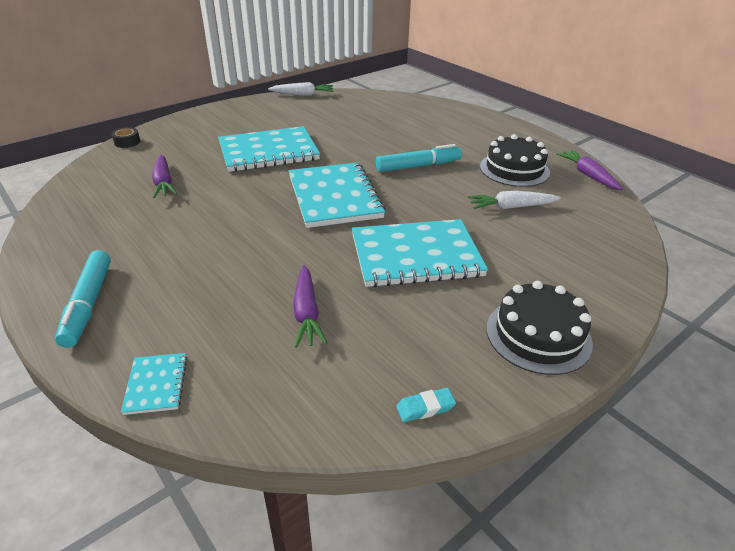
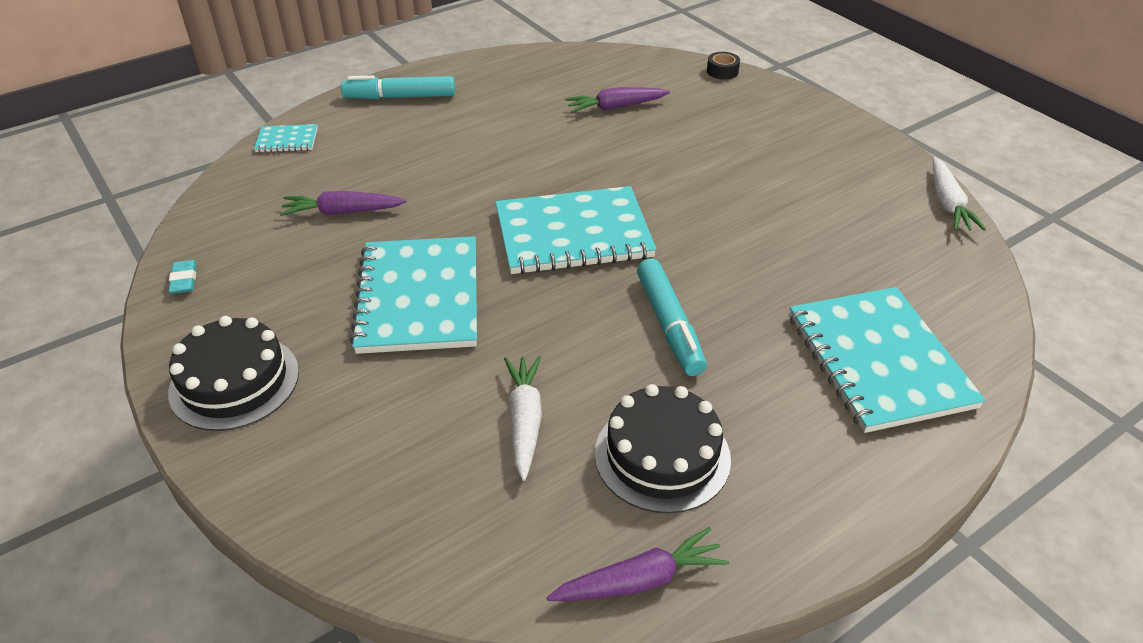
camera: 95 degrees right, 5 degrees up
turquoise notebook [218,126,320,172] -> turquoise notebook moved to [790,287,986,433]

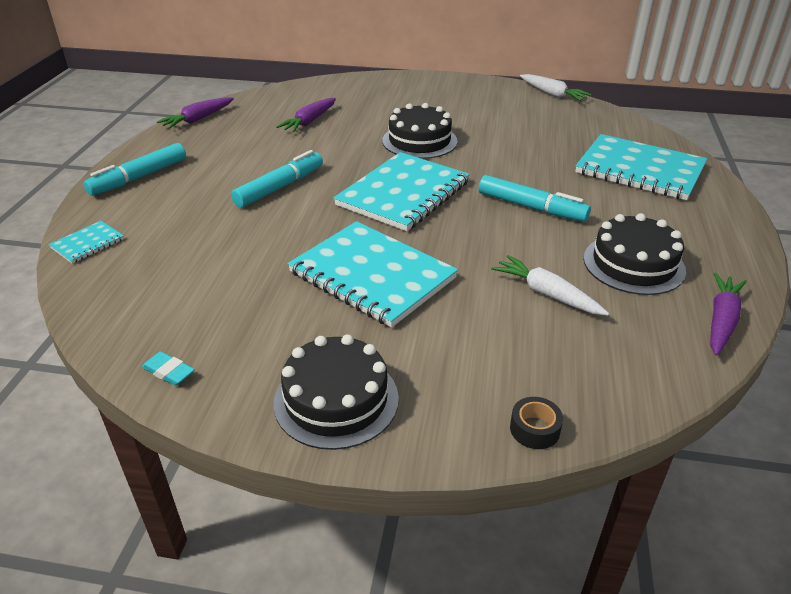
camera: 45 degrees left, 5 degrees down
purple carrot [280,191,407,216] -> purple carrot moved to [157,97,234,129]
black tape [707,52,740,80] -> black tape moved to [510,397,563,449]
none -> turquoise marker [231,150,323,208]
none -> black cake [382,103,457,159]

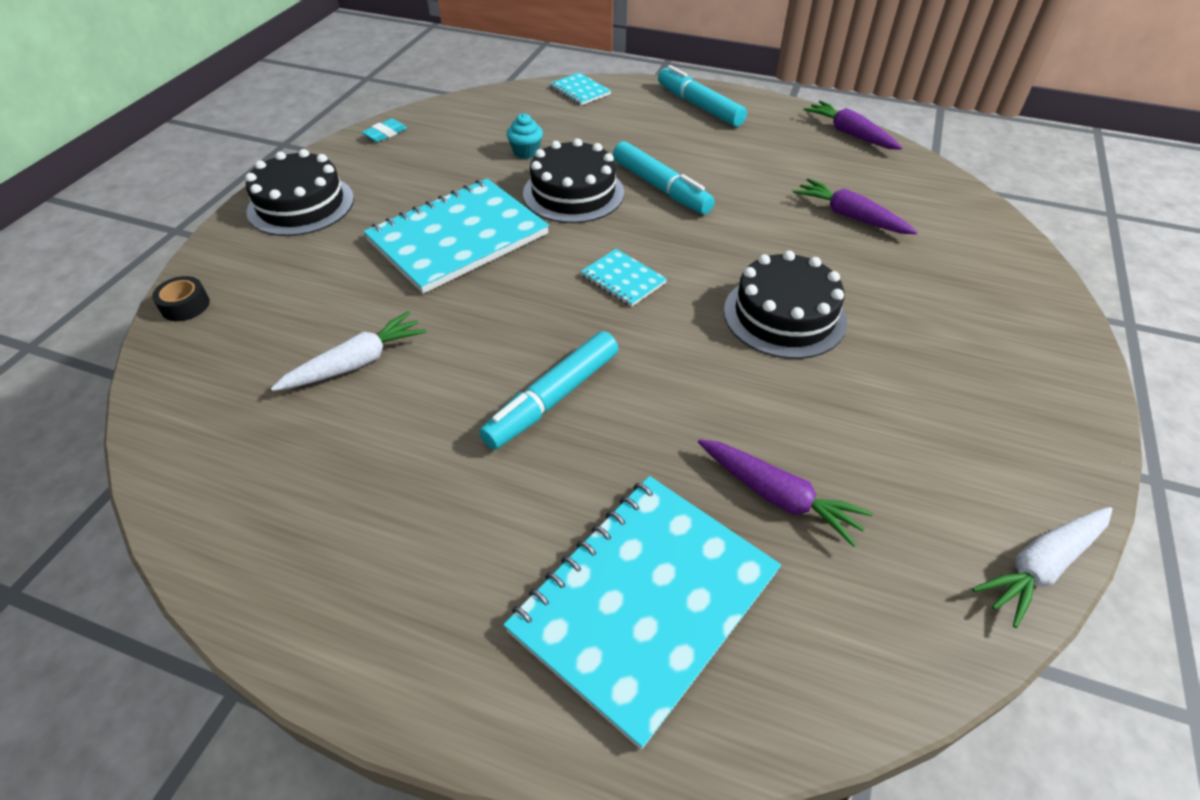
camera: 100 degrees right, 10 degrees up
turquoise notebook [334,152,470,231] -> turquoise notebook [581,249,667,307], size x0.45
black cake [583,213,686,295] -> black cake moved to [523,138,624,223]
purple carrot [710,273,747,356] -> purple carrot moved to [698,439,873,547]
none -> turquoise cupcake [507,113,543,159]

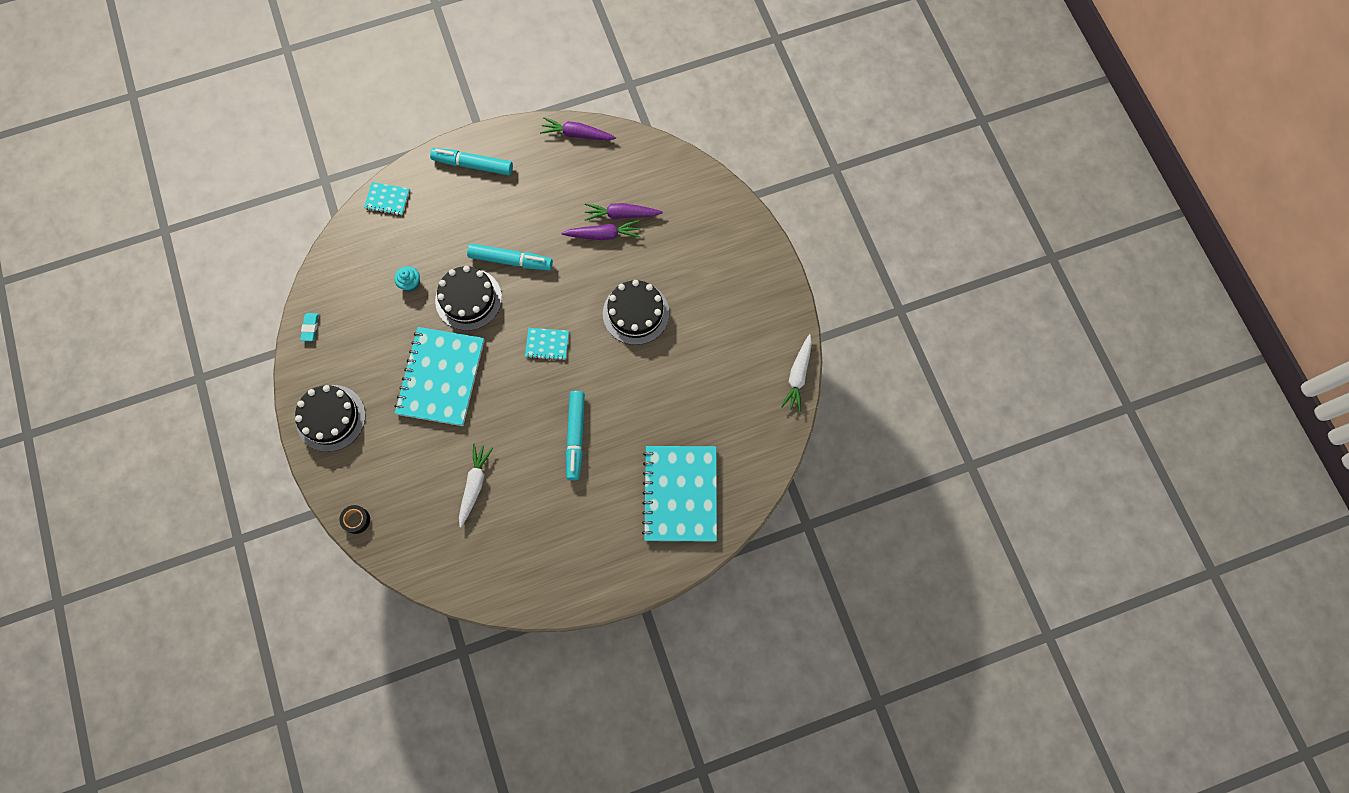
camera: 40 degrees left, 25 degrees up
purple carrot [698,439,873,547] -> purple carrot moved to [561,220,641,240]

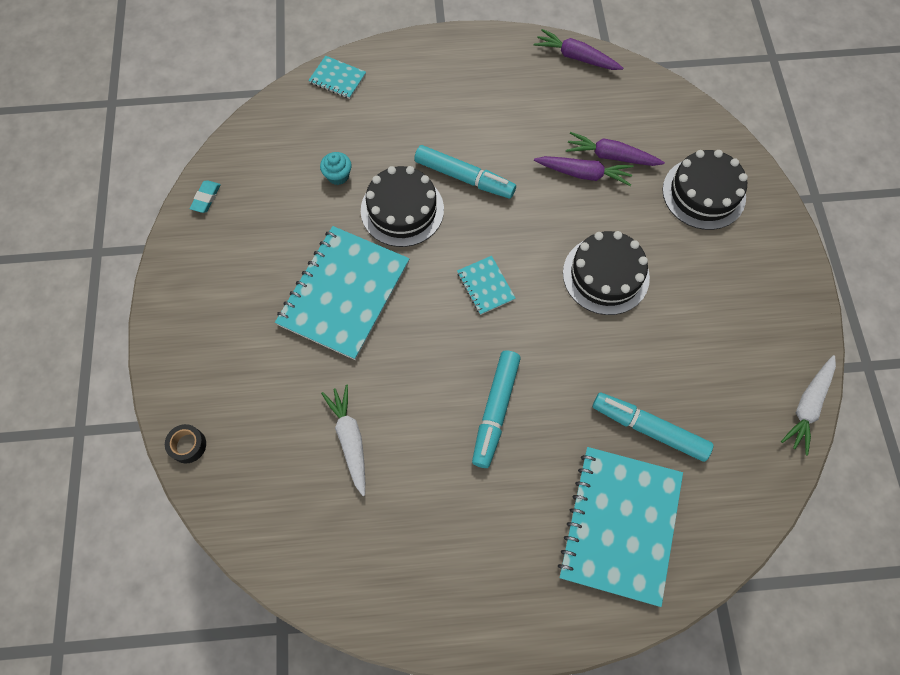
camera: 15 degrees right, 5 degrees down
black cake [295,385,366,452] -> black cake moved to [663,150,748,230]
turquoise marker [430,148,513,175] -> turquoise marker moved to [593,392,713,462]
white carrot [459,444,493,527] -> white carrot turned 45 degrees counterclockwise [321,385,365,496]
turquoise notebook [525,328,569,360] -> turquoise notebook turned 45 degrees clockwise [457,256,516,315]

